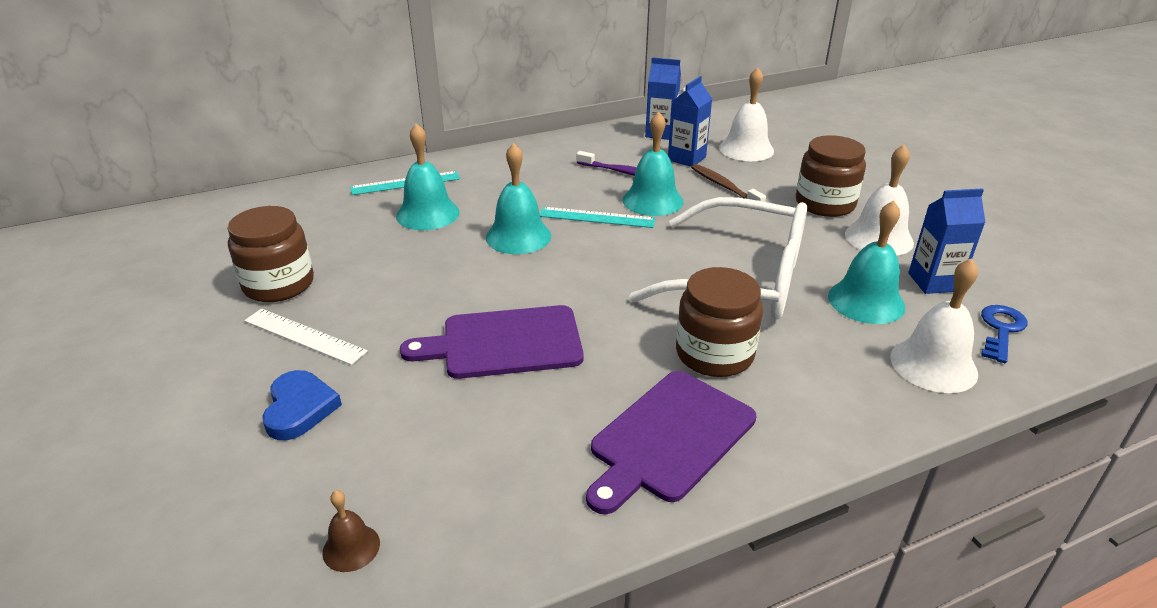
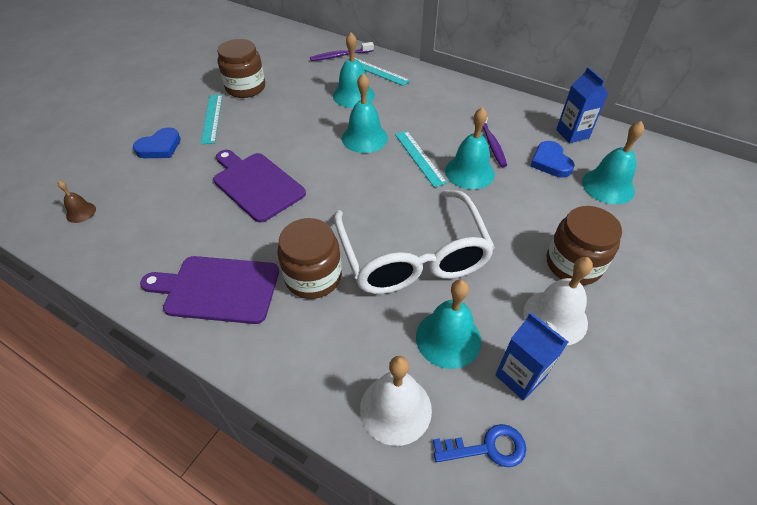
camera: 55 degrees right, 15 degrees up
white ruler [244,309,368,365] -> turquoise ruler [201,94,223,144]
blue carton [668,76,712,167] -> blue heart [530,141,575,178]
brown toothbrush [691,164,766,202] -> none
white bell [719,67,774,161] -> turquoise bell [582,121,644,204]
none -> purple toothbrush [310,42,374,61]

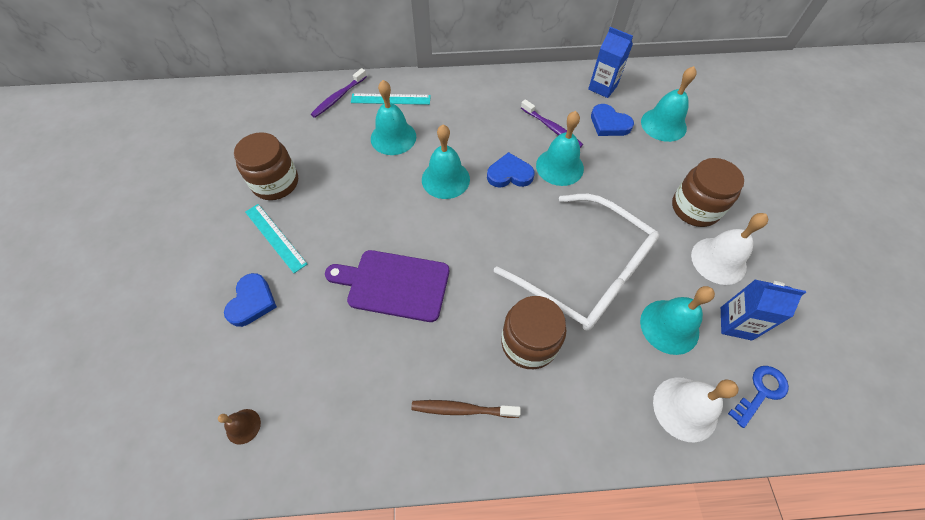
camera: 35 degrees left, 10 degrees up
purple cutting board [140,256,279,324] -> brown toothbrush [411,400,521,418]
turquoise ruler [395,131,447,188] -> blue heart [487,152,535,188]

